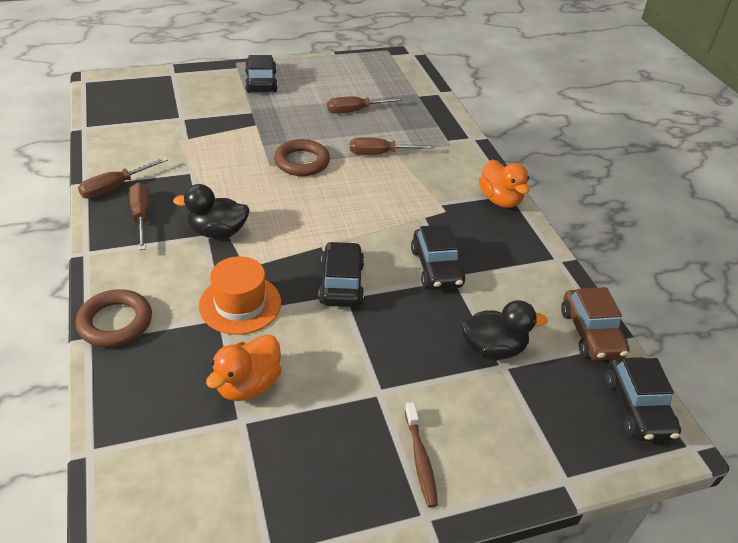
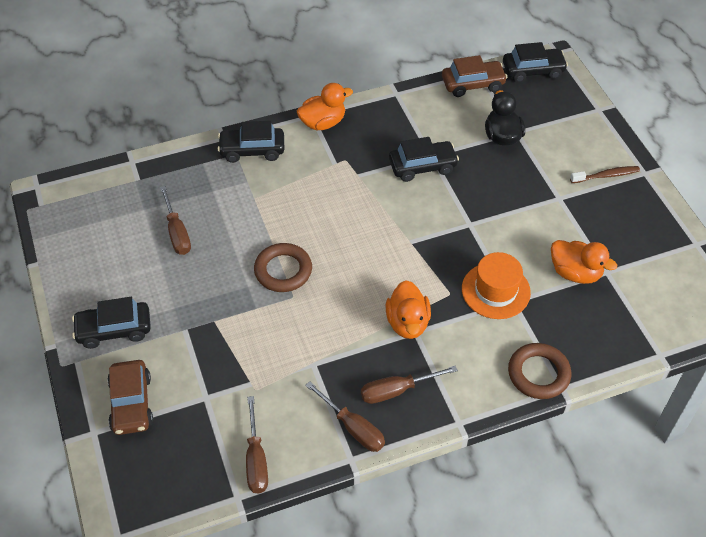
camera: 90 degrees left, 10 degrees up
black duck [173,184,250,238] -> orange duck [386,280,431,339]
black car [318,241,364,307] -> black car moved to [218,121,284,163]
brown screwdriver [350,137,435,155] -> brown screwdriver moved to [246,396,268,493]
none -> brown car [107,360,153,435]

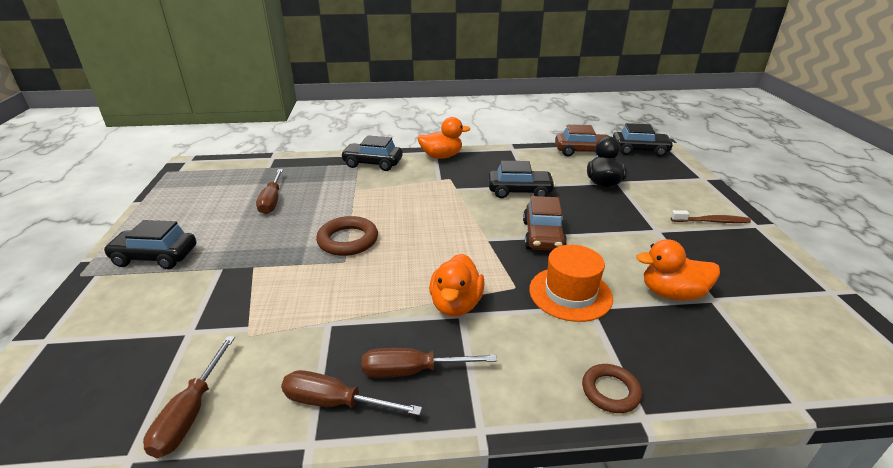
camera: 15 degrees right, 20 degrees down
brown car [107,360,153,435] -> brown car moved to [523,196,567,251]
brown screwdriver [305,381,385,452] -> brown screwdriver turned 135 degrees clockwise [281,370,422,416]
brown ring [508,343,571,399] -> brown ring [582,364,642,413], size x0.65
orange duck [551,240,617,284] -> orange duck turned 135 degrees clockwise [636,239,720,301]

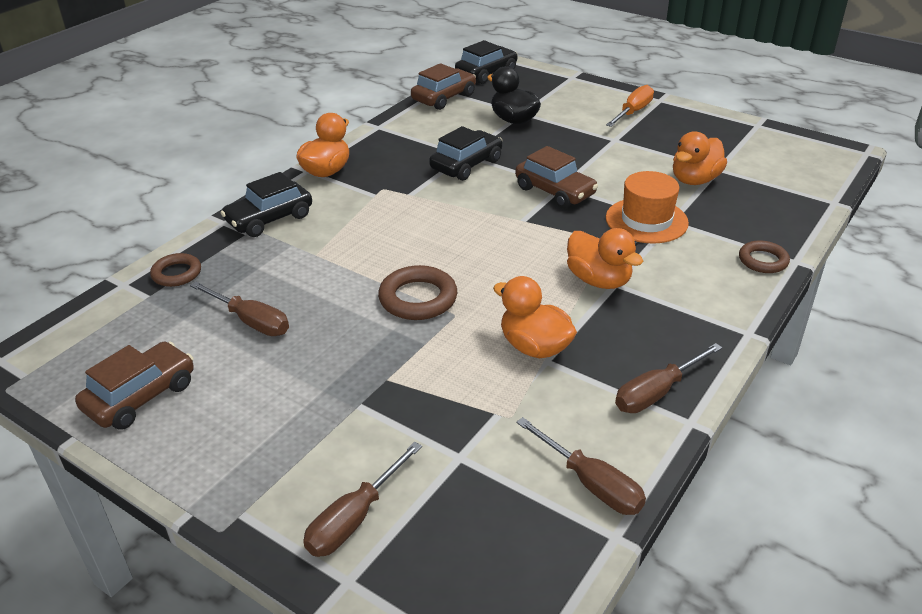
camera: 50 degrees left, 5 degrees up
black car [103,220,196,269] -> none
brown screwdriver [362,348,497,378] -> brown screwdriver moved to [303,442,422,557]
brown toothbrush [671,210,751,223] -> orange screwdriver [606,85,654,127]
none -> brown car [75,342,194,430]
none -> brown ring [150,253,201,287]
none -> orange duck [493,276,577,358]

